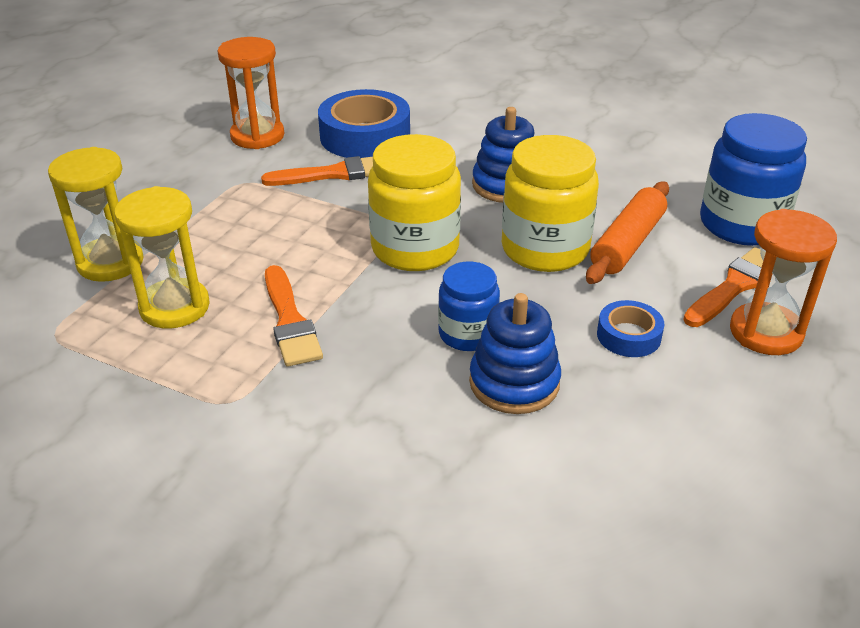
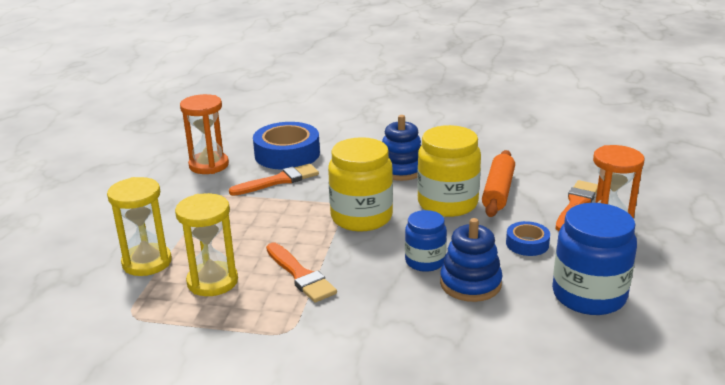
camera: 15 degrees left, 10 degrees down
blue jar [700,113,807,246] -> blue jar moved to [552,203,637,315]

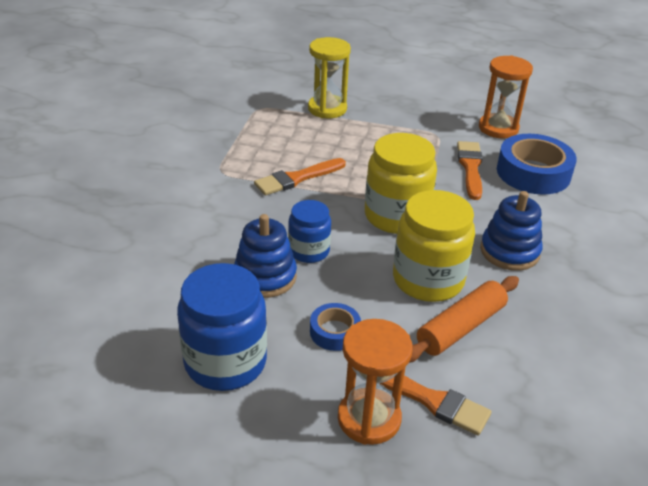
camera: 90 degrees right, 10 degrees up
yellow hourglass [175,193,238,296] -> none
orange brush [229,164,319,196] -> orange brush turned 150 degrees counterclockwise [457,141,483,200]
orange rolling pin [482,150,515,217] -> orange rolling pin turned 60 degrees counterclockwise [409,276,519,363]

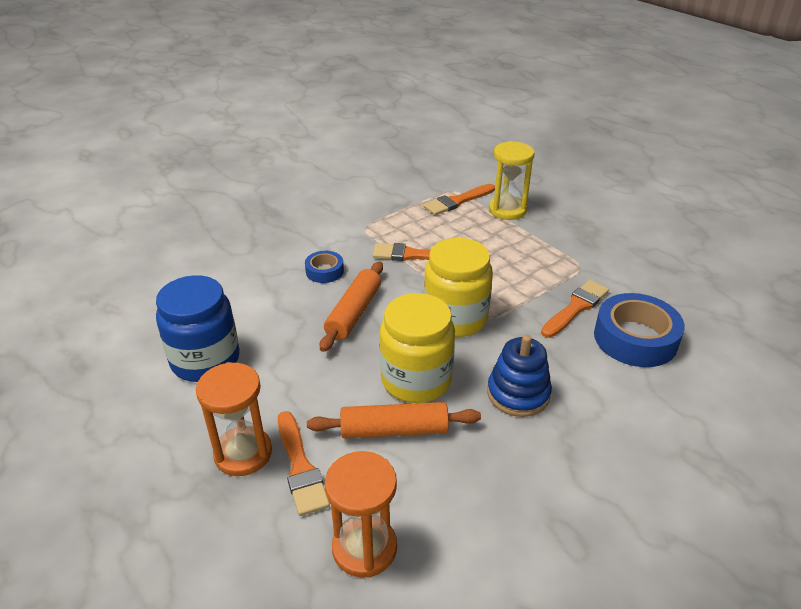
camera: 40 degrees right, 0 degrees up
blue stacking toy [234,214,297,298] -> none
blue jar [288,200,331,263] -> orange rolling pin [320,262,383,352]
blue tape [310,303,361,351] -> blue tape moved to [305,251,344,283]
orange hourglass [479,55,533,139] -> orange hourglass moved to [325,451,397,578]
none -> orange brush [424,184,495,215]

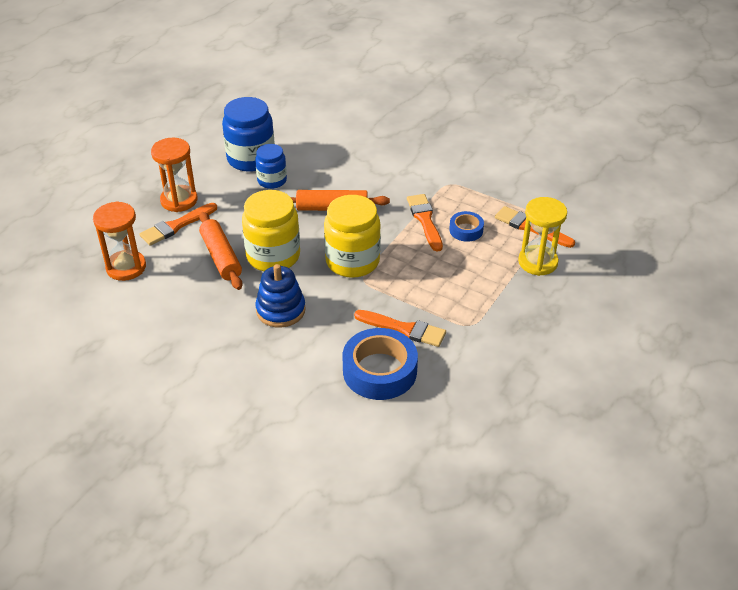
camera: 70 degrees right, 5 degrees up
blue tape [305,251,344,283] -> blue tape moved to [449,211,484,242]
none -> blue jar [255,144,287,189]

